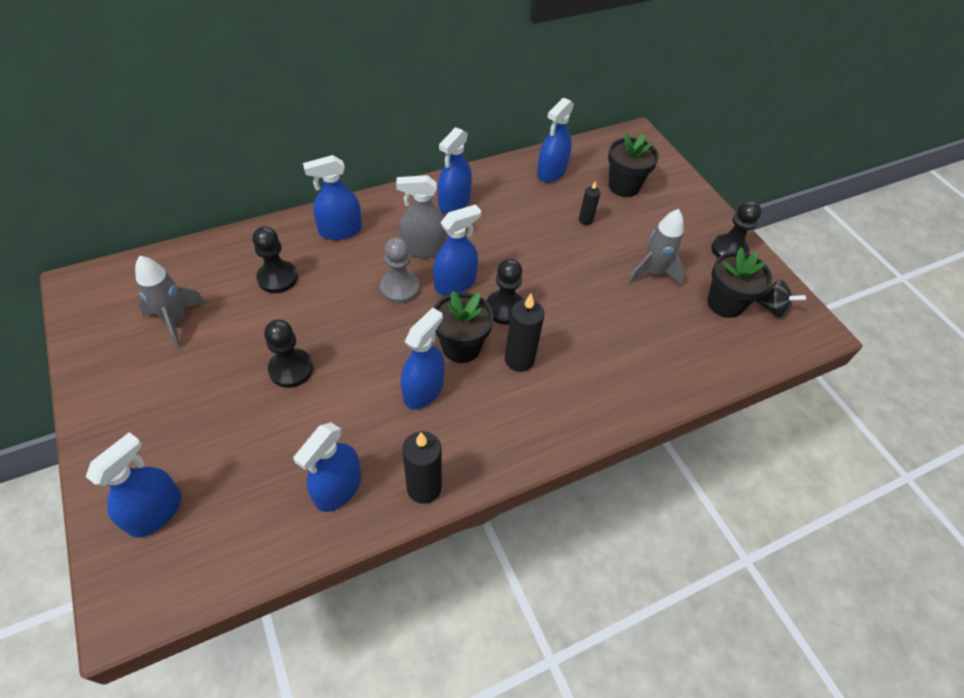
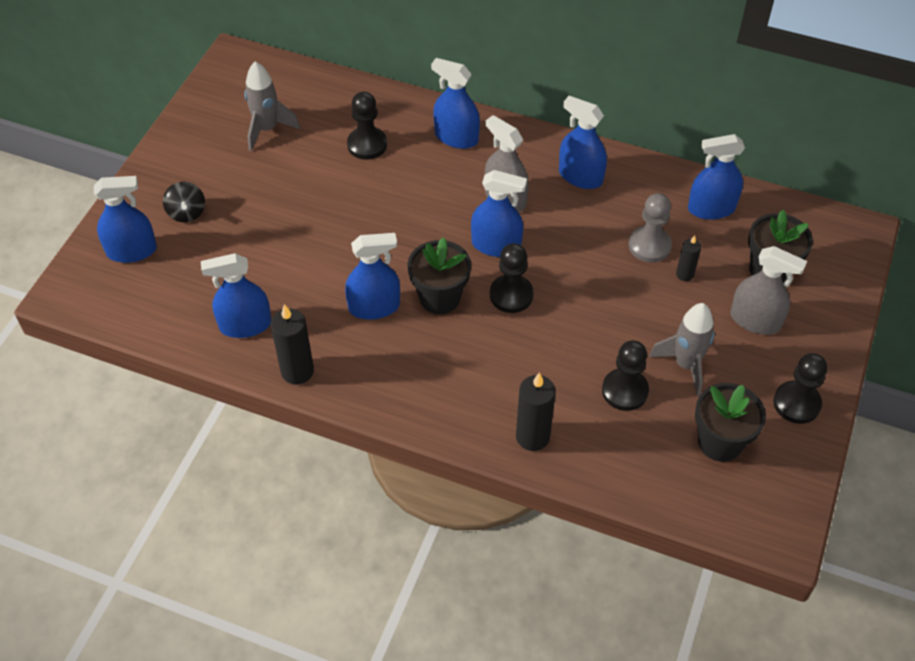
camera: 50 degrees right, 0 degrees up
black pawn [264,320,313,388] -> black pawn moved to [602,340,649,411]
grey pawn [380,237,419,304] -> grey pawn moved to [629,193,672,263]
blue spray bottle [438,127,472,214] -> blue spray bottle turned 45 degrees clockwise [559,96,607,189]
black candle [505,294,544,372] -> black candle moved to [516,373,556,451]
black spinning top [755,280,806,318] -> black spinning top moved to [163,182,205,222]
none -> grey spray bottle [730,246,807,335]

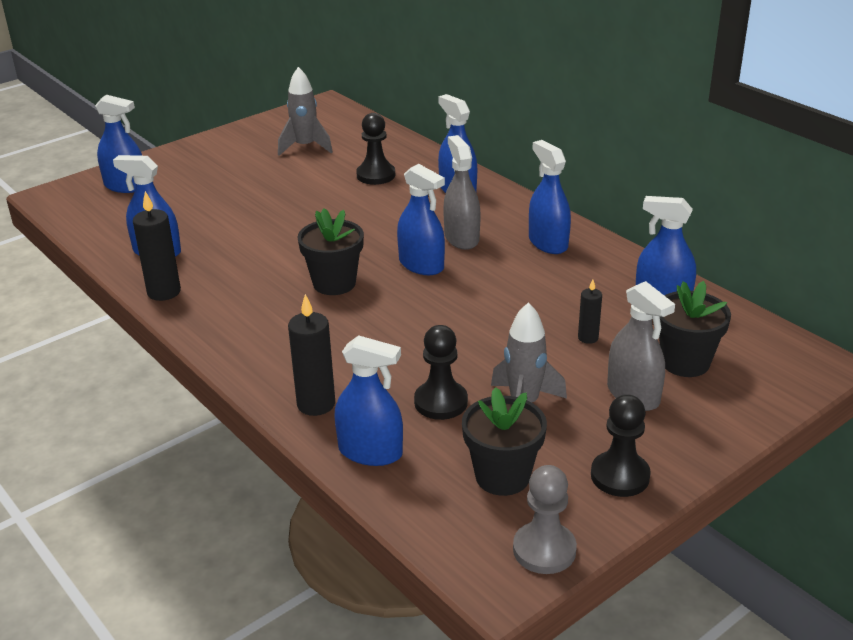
camera: 30 degrees right, 20 degrees down
black spinning top [163,182,205,222] -> none
blue spray bottle [345,233,400,320] -> blue spray bottle moved to [334,335,403,466]
black pawn [490,243,534,313] -> none
grey pawn [629,193,672,263] -> grey pawn moved to [513,465,577,574]

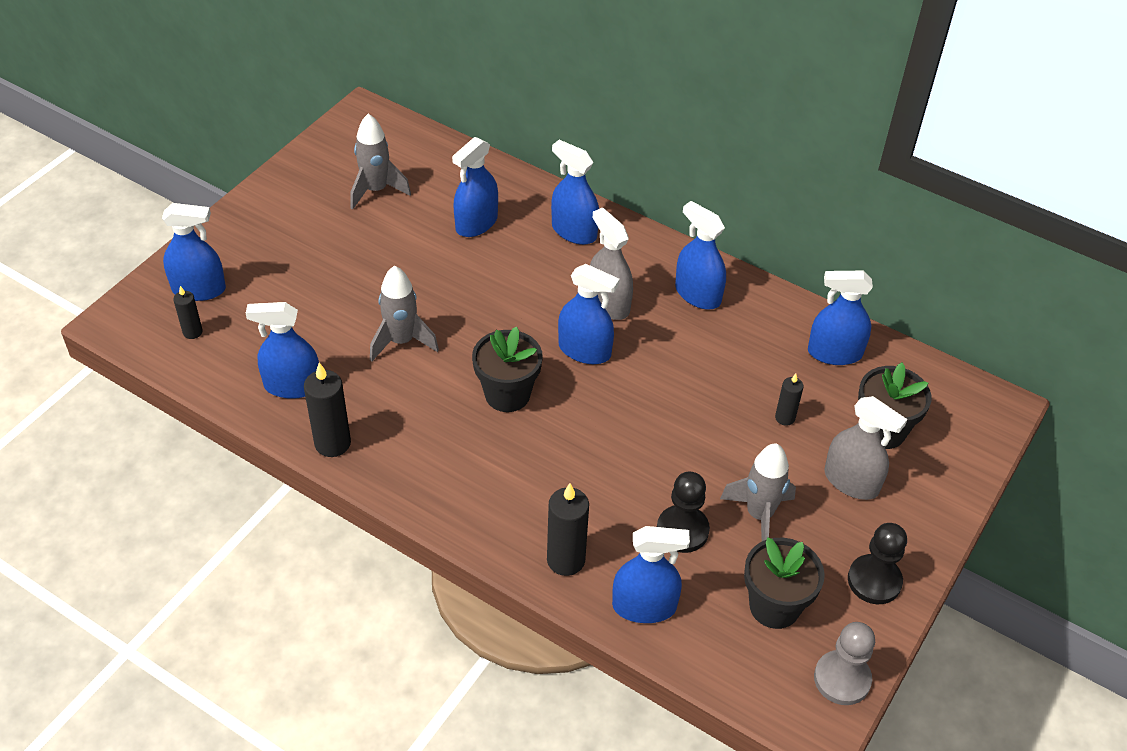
camera: 20 degrees left, 15 degrees up
black pawn [356,113,395,185] -> blue spray bottle [452,137,498,237]
none -> black candle [173,286,203,339]
none -> grey rocket [370,266,439,362]

